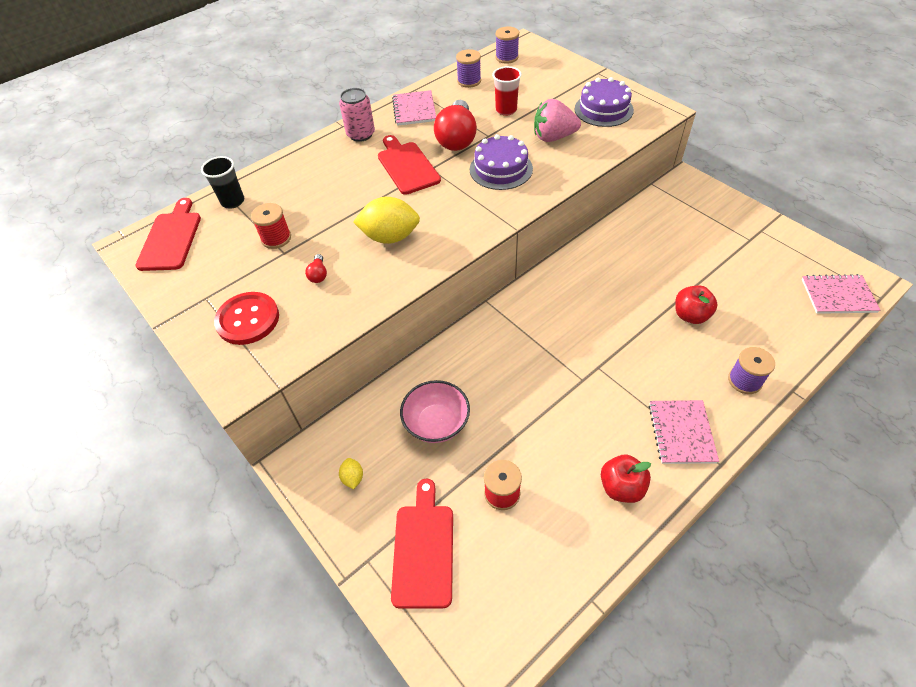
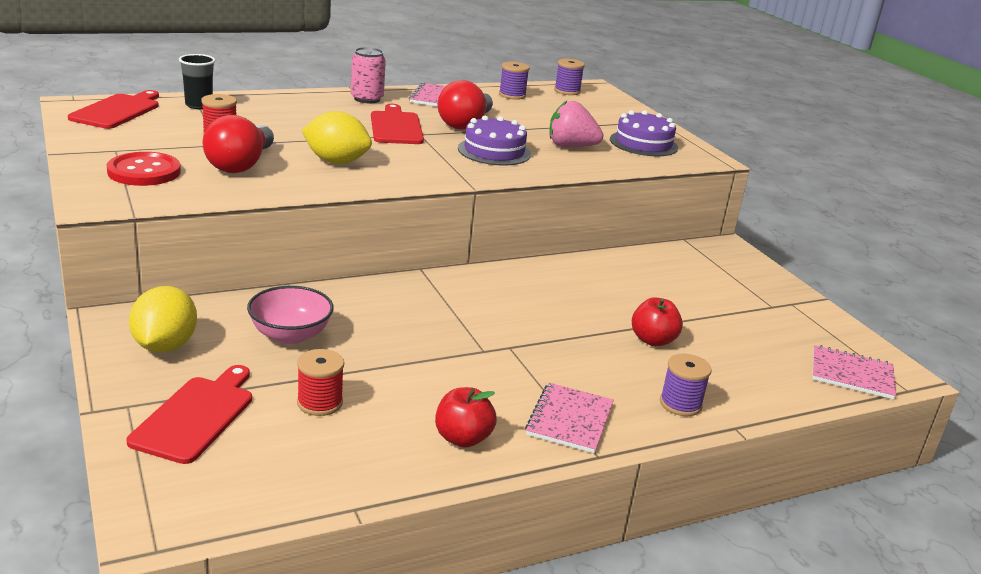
camera: 10 degrees right, 25 degrees down
red light bulb [305,254,327,283] -> red light bulb [203,115,274,173], size x2.43
yellow lemon [339,458,363,489] -> yellow lemon [129,286,197,352], size x2.19
red cup [492,66,522,116] -> none

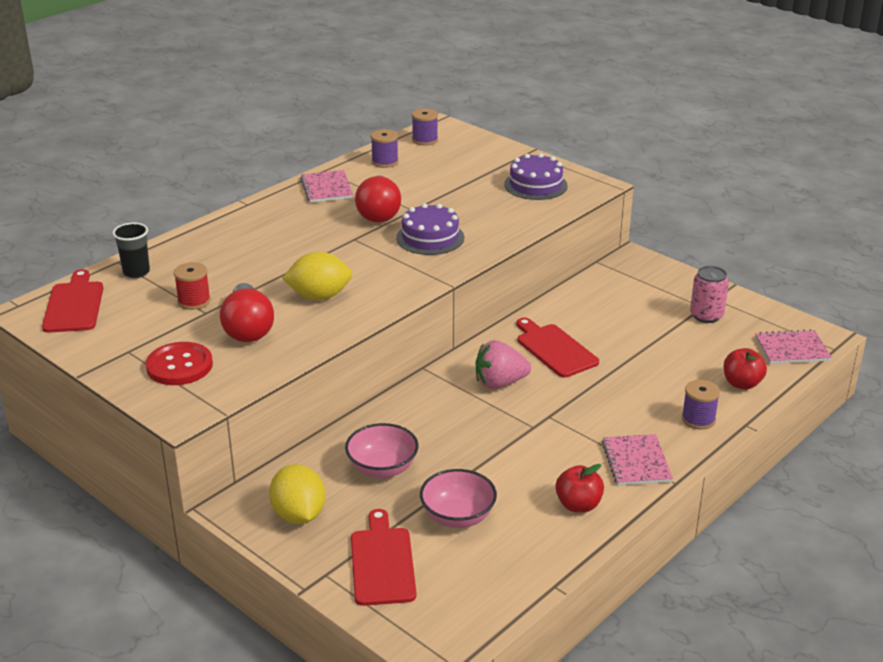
camera: 20 degrees left, 5 degrees up
red spool [297,349,344,416] -> pink bowl [420,469,497,528]
pink can [351,47,386,103] -> pink can moved to [690,266,729,323]
red cutting board [371,104,424,144] -> red cutting board moved to [517,318,599,378]
pink strawberry [549,101,603,147] -> pink strawberry moved to [475,340,531,389]
red apple [632,297,683,346] -> red apple moved to [724,348,767,390]

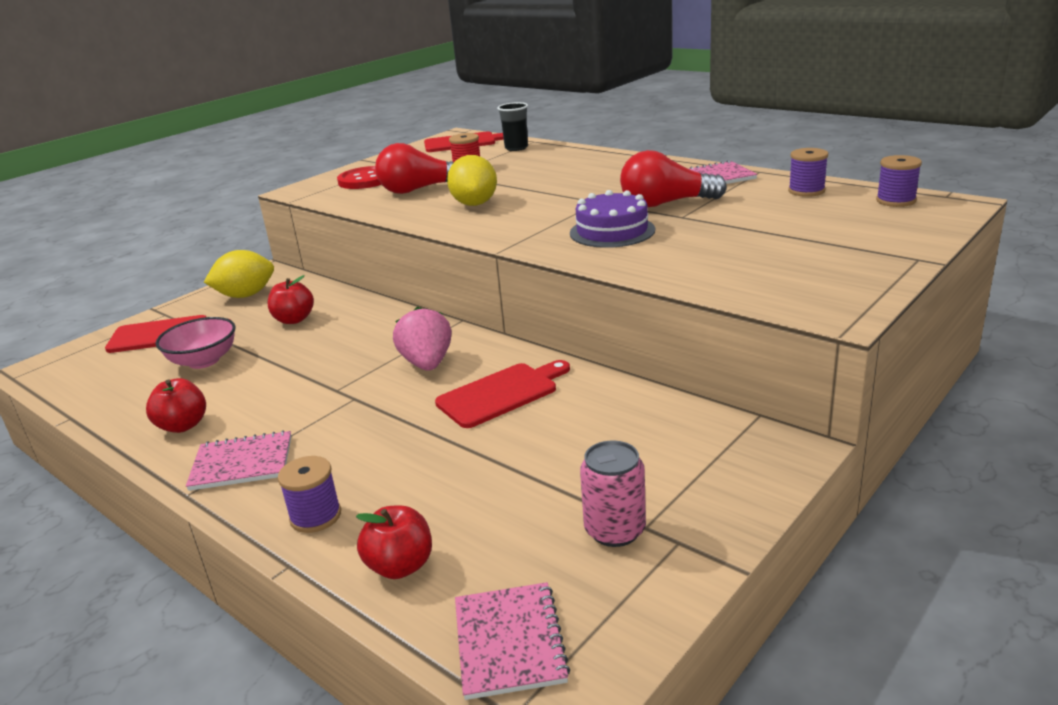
camera: 90 degrees right, 5 degrees down
pink bowl [345,423,419,478] -> red apple [268,275,314,324]
purple cake [504,153,568,200] -> none

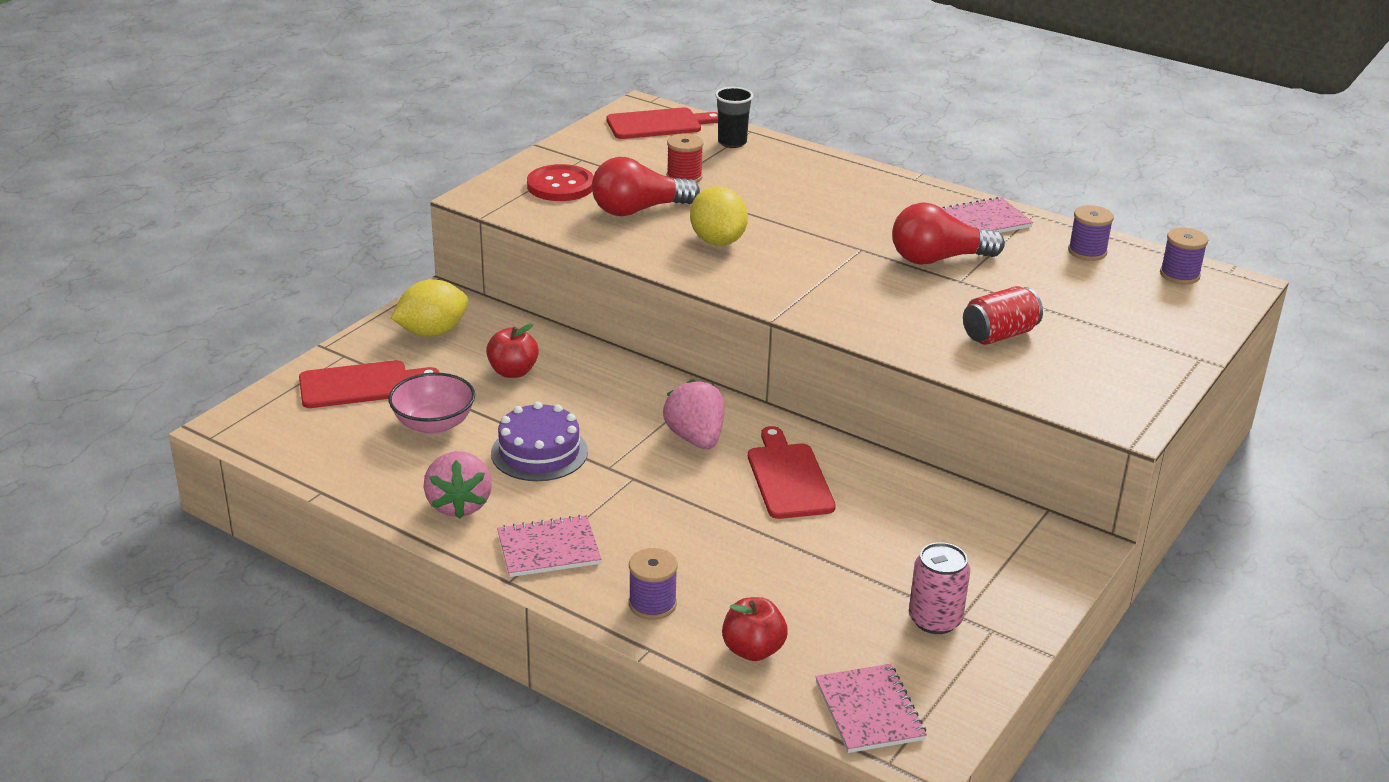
camera: 10 degrees left, 5 degrees up
red apple [146,378,206,433] -> pink strawberry [424,451,492,519]
red cutting board [435,360,570,428] -> red cutting board turned 60 degrees counterclockwise [748,426,836,519]
purple cake [570,190,655,248] -> purple cake moved to [491,402,588,481]
none -> red can [963,286,1043,345]

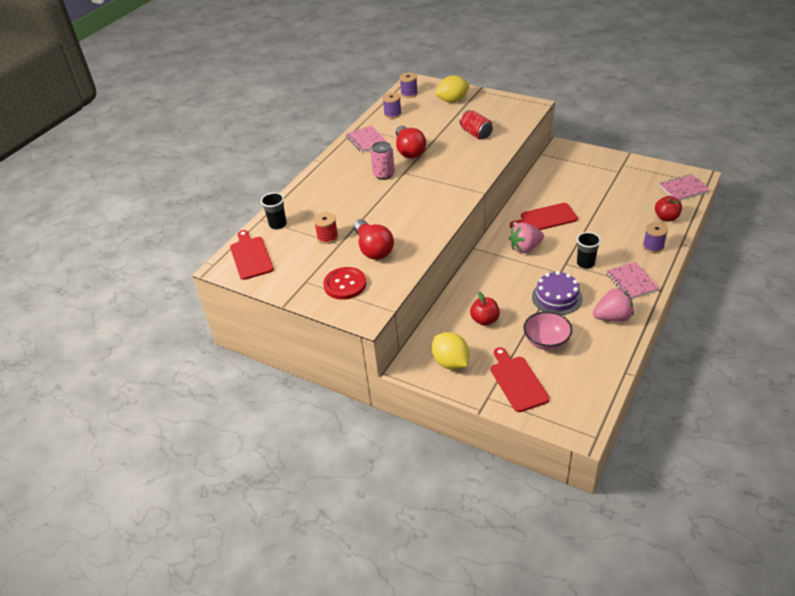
camera: 90 degrees left, 10 degrees up
yellow lemon [690,186,748,246] -> yellow lemon moved to [435,76,469,103]
pink can [909,542,970,634] -> pink can moved to [370,141,395,180]
none -> black cup [577,232,601,269]

